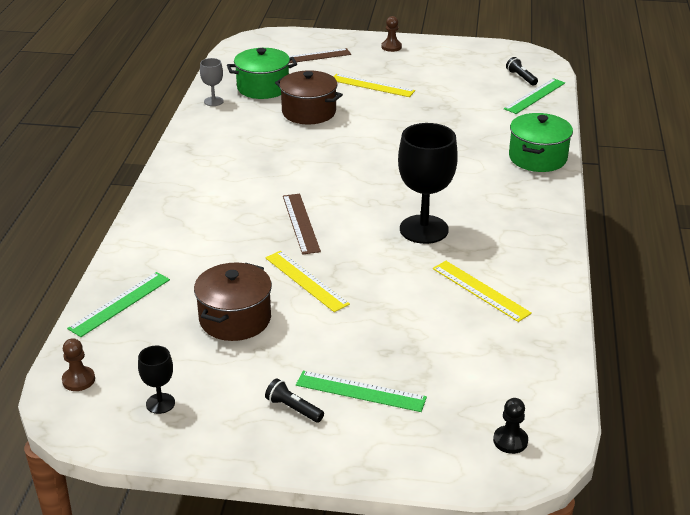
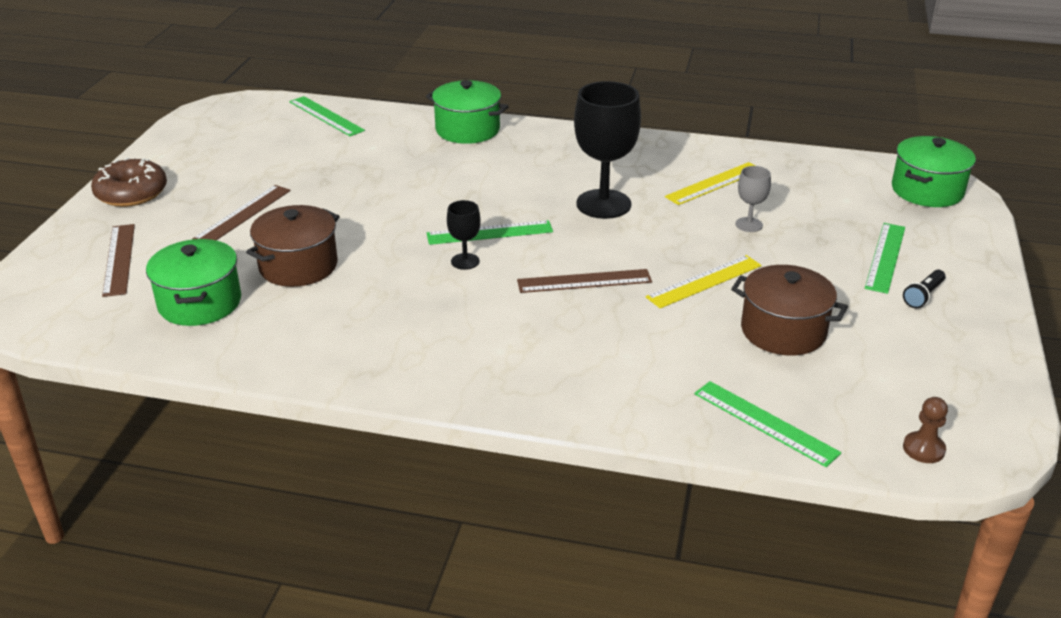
camera: 85 degrees left, 0 degrees up
black goblet [138,346,175,414] -> black goblet moved to [447,200,481,270]
grey goblet [200,58,224,106] -> grey goblet moved to [736,166,771,232]
yellow ruler [333,74,415,97] -> brown ruler [192,185,291,240]
brown pawn [382,16,402,52] -> brown donut [91,157,167,207]
black pawn [493,398,528,454] -> green pot [892,136,976,207]
black flashlight [506,57,538,86] -> none
none -> green ruler [427,220,553,245]

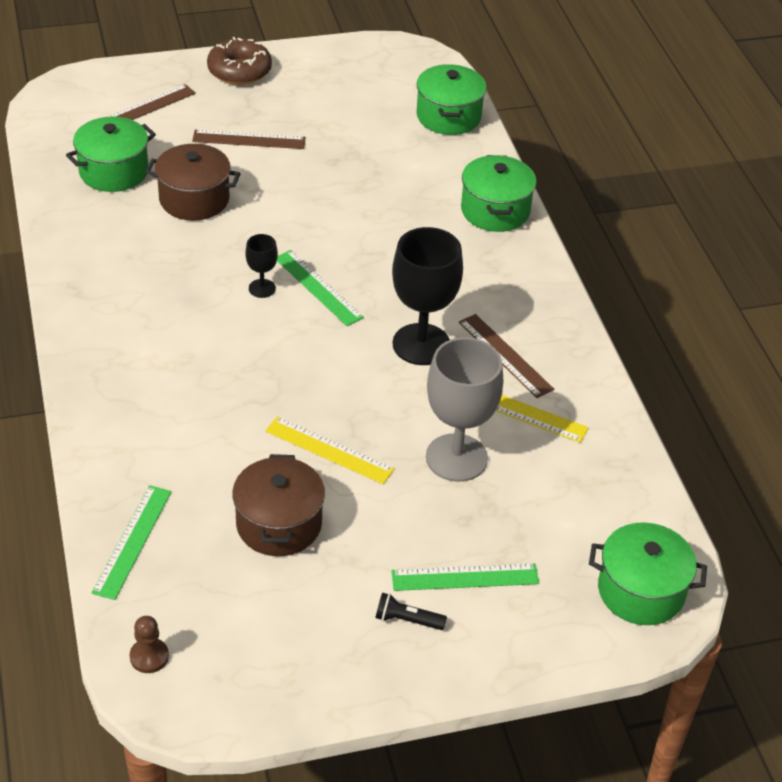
camera: 60 degrees right, 10 degrees up
green ruler [289,96,365,136] -> green pot [417,64,487,135]
brown ruler [517,269,652,293] -> brown ruler moved to [459,314,554,398]
grey goblet [736,166,771,232] -> grey goblet [426,337,503,482], size x2.08

